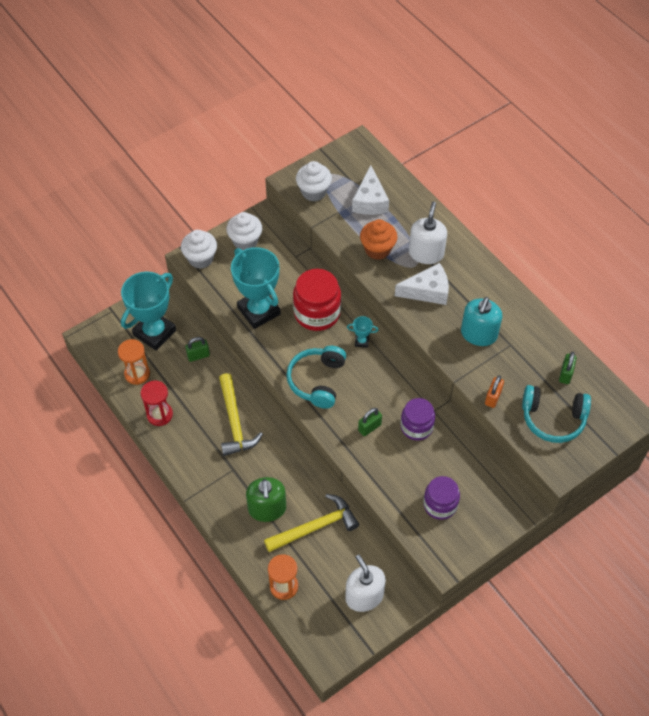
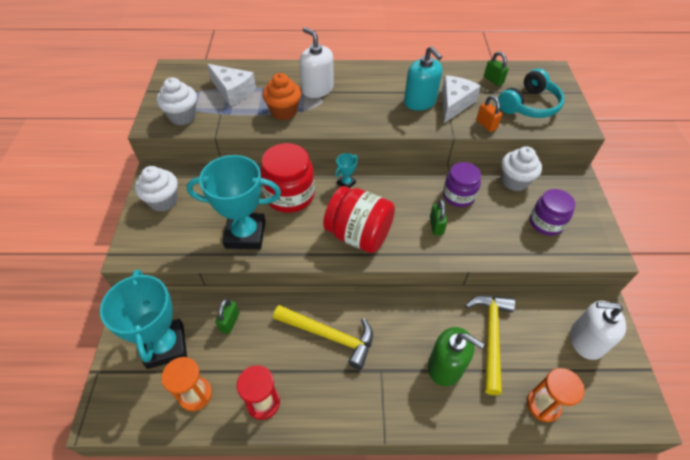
camera: 55 degrees left, 5 degrees down
white cupcake [181,230,217,269] -> white cupcake moved to [501,146,542,191]
turquoise headphones [286,346,346,409] -> red jar [323,186,395,253]
white cheese [395,263,449,305] -> white cheese moved to [442,75,481,123]

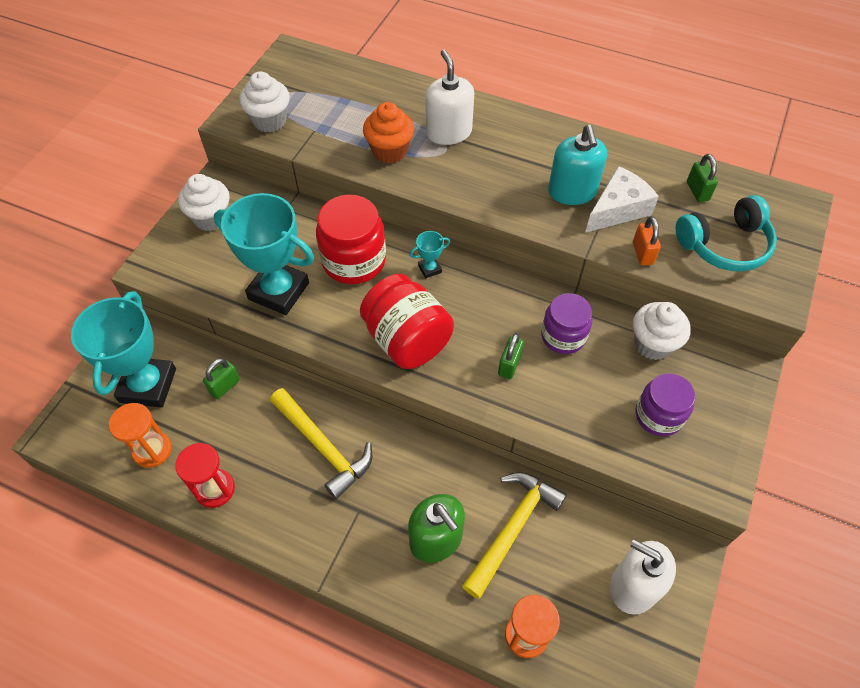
camera: 25 degrees right, 5 degrees up
white cheese [207,64,256,106] -> none

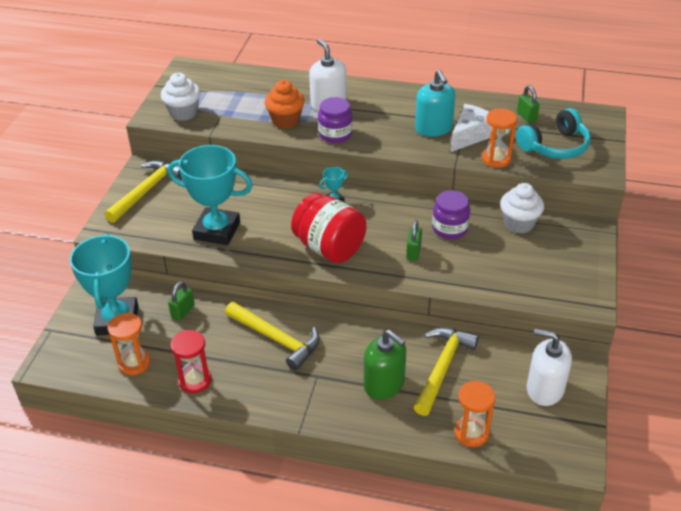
camera: 10 degrees left, 15 degrees down
white cupcake [178,174,229,231] -> yellow hammer [104,160,182,223]
red jar [316,195,386,284] -> none
orange padlock [633,216,661,266] -> orange hourglass [482,109,517,168]
purple jar [635,373,695,436] -> purple jar moved to [318,97,353,143]

